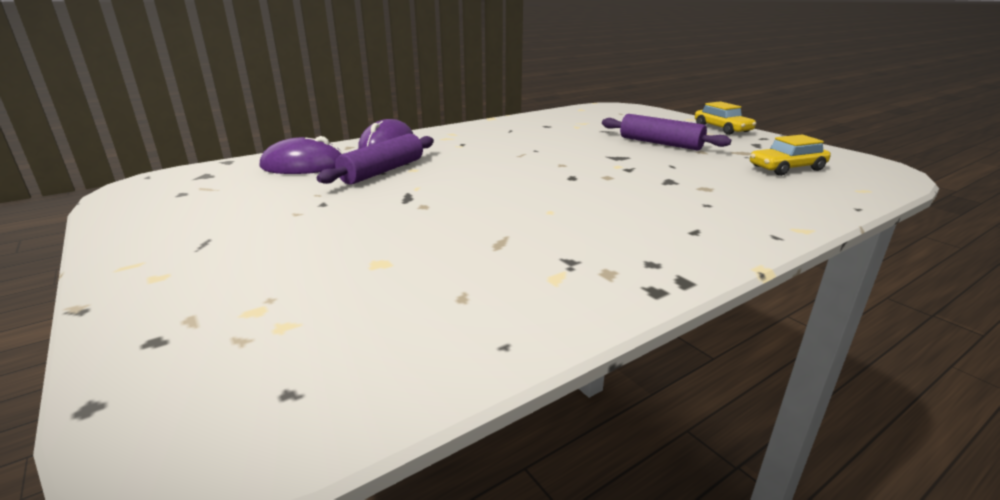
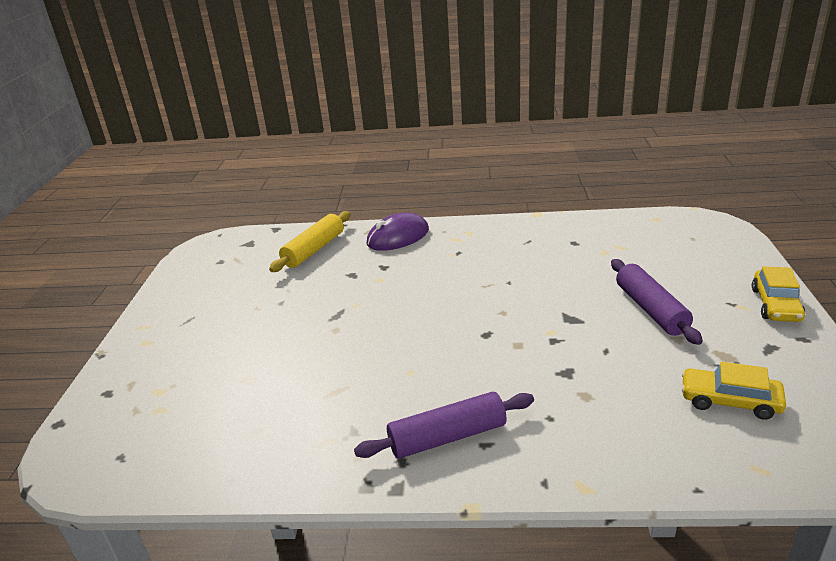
camera: 40 degrees right, 5 degrees up
purple mouse [260,136,343,174] -> yellow rolling pin [269,211,350,272]
purple rolling pin [317,133,434,185] -> purple rolling pin moved to [354,392,534,459]

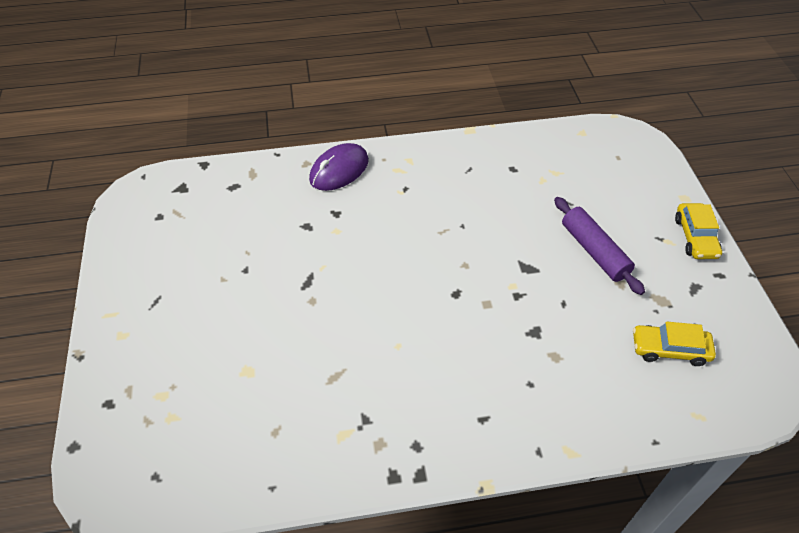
camera: 15 degrees left, 20 degrees up
yellow rolling pin [269,211,350,272] -> none
purple rolling pin [354,392,534,459] -> none

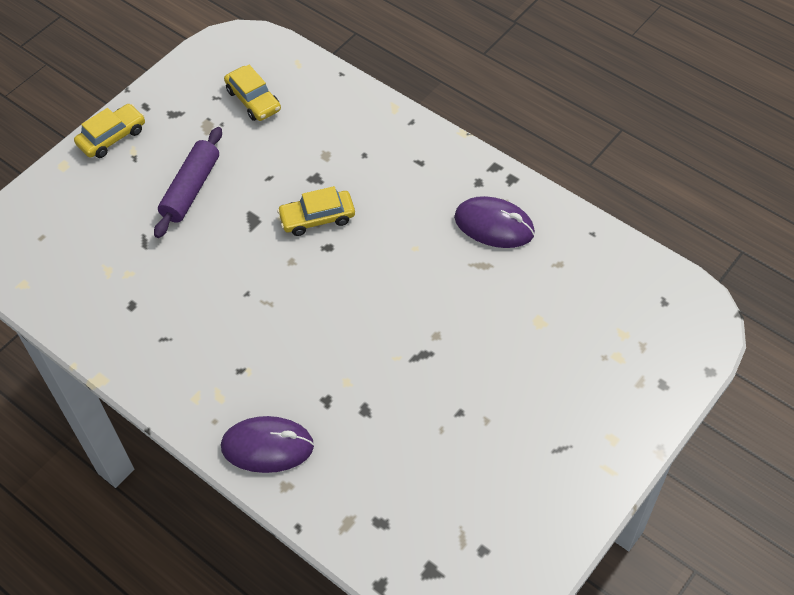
camera: 130 degrees left, 5 degrees up
none -> yellow car [277,186,355,236]
none -> purple mouse [454,196,535,248]

